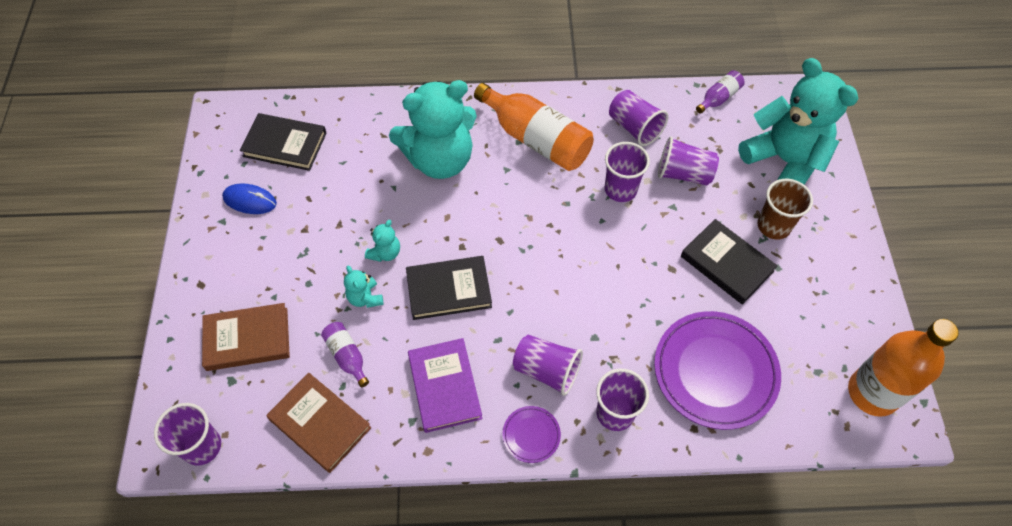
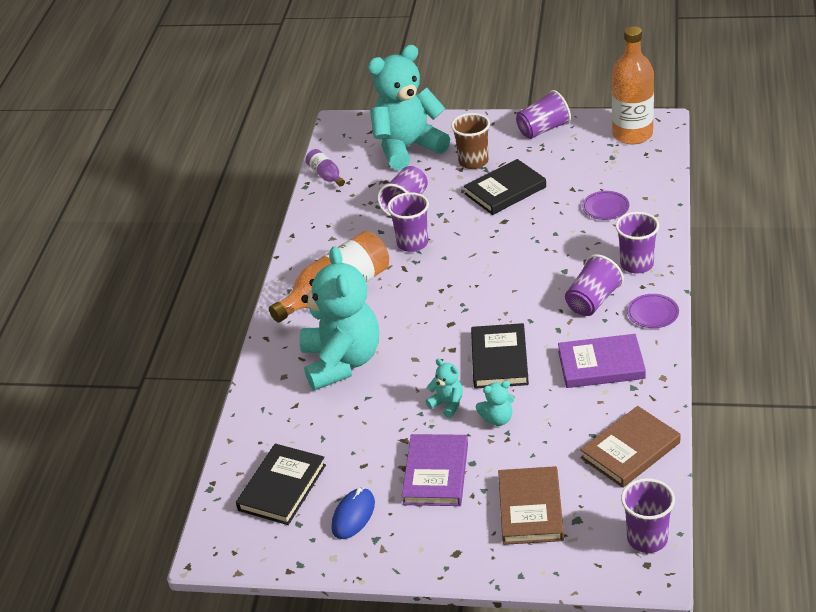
camera: 75 degrees left, 20 degrees down
purple bottle [321,322,369,387] -> none
purple cup [609,90,669,146] -> purple cup moved to [516,90,571,139]
purple plate [654,311,781,430] -> purple plate [582,191,629,220], size x0.45
none -> purple book [402,434,468,506]

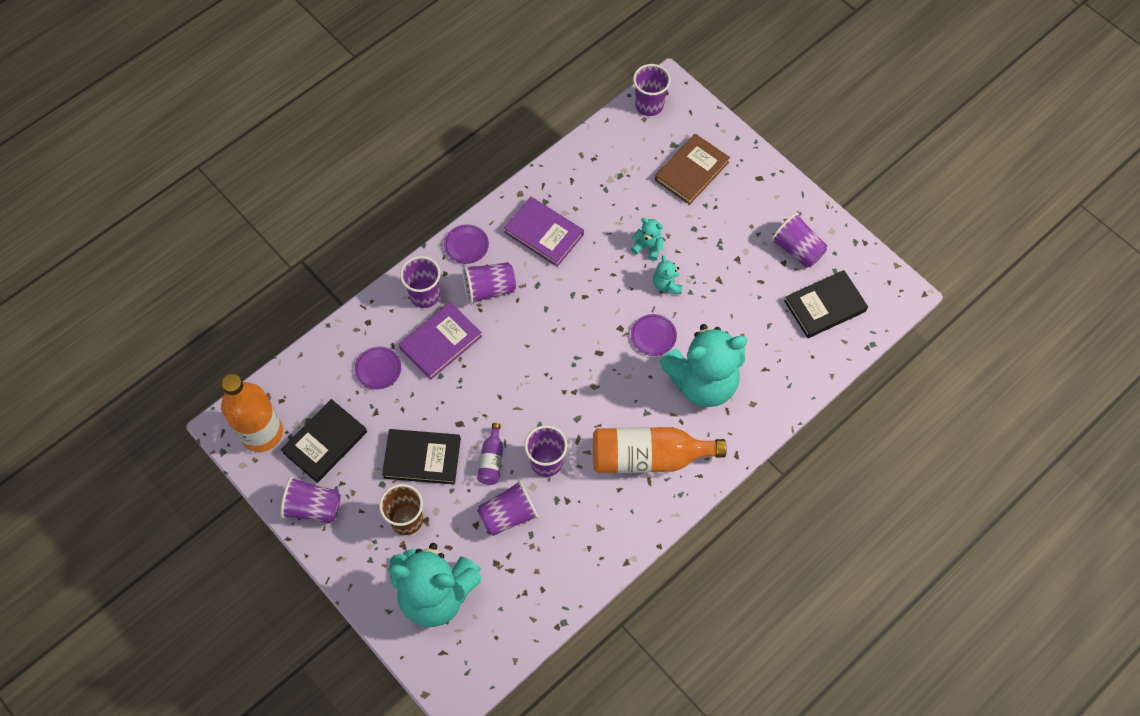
camera: 145 degrees left, 25 degrees up
turquoise teddy bear [300,247,379,390] -> turquoise teddy bear turned 135 degrees counterclockwise [660,324,747,407]
purple bottle [305,149,345,187] -> purple bottle moved to [477,423,503,485]
blue mouse [331,488,375,539] -> purple cup [771,213,827,268]
purple book [402,434,468,506] -> purple book moved to [399,302,482,380]
black book [471,323,529,389] -> black book moved to [281,399,367,483]
brown book [580,406,681,488] -> none
none -> purple plate [631,314,677,356]

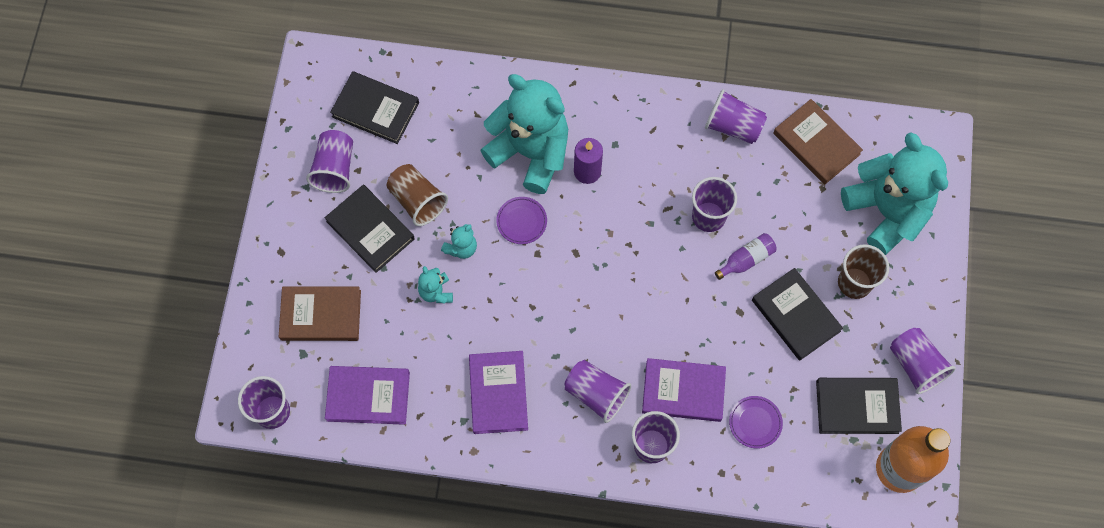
camera: 130 degrees left, 5 degrees up
purple plate [444,224,489,264] -> none
purple cup [477,480,539,536] -> purple cup moved to [705,89,767,144]
orange bottle [593,427,727,473] -> none
none -> black book [325,185,415,273]
none -> purple book [325,366,410,425]
none -> brown cup [387,164,448,226]
none -> purple candle [574,138,603,184]
none -> brown book [773,99,863,184]

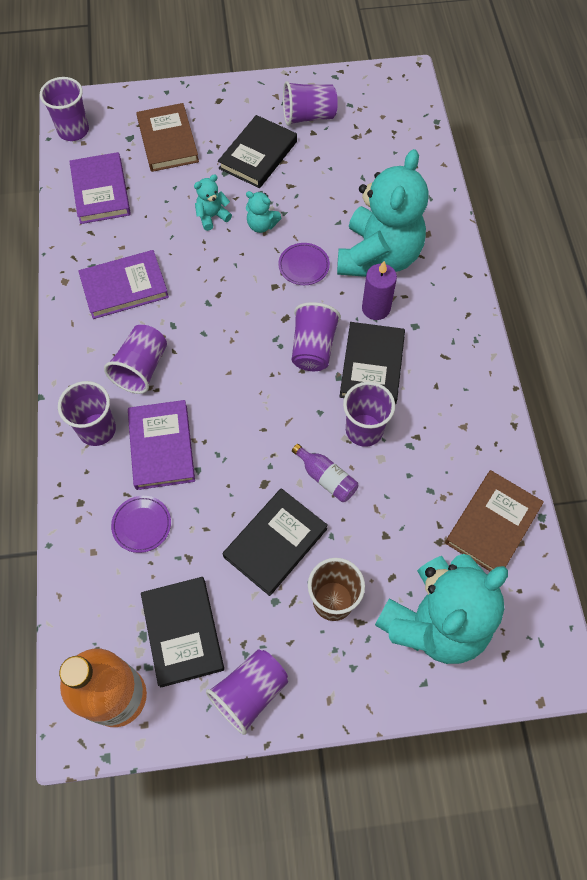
camera: 75 degrees right, 5 degrees down
black book [330,71,419,144] -> black book moved to [339,322,405,405]
brown cup [387,164,448,226] -> none
purple cup [705,89,767,144] -> purple cup moved to [292,302,341,371]

